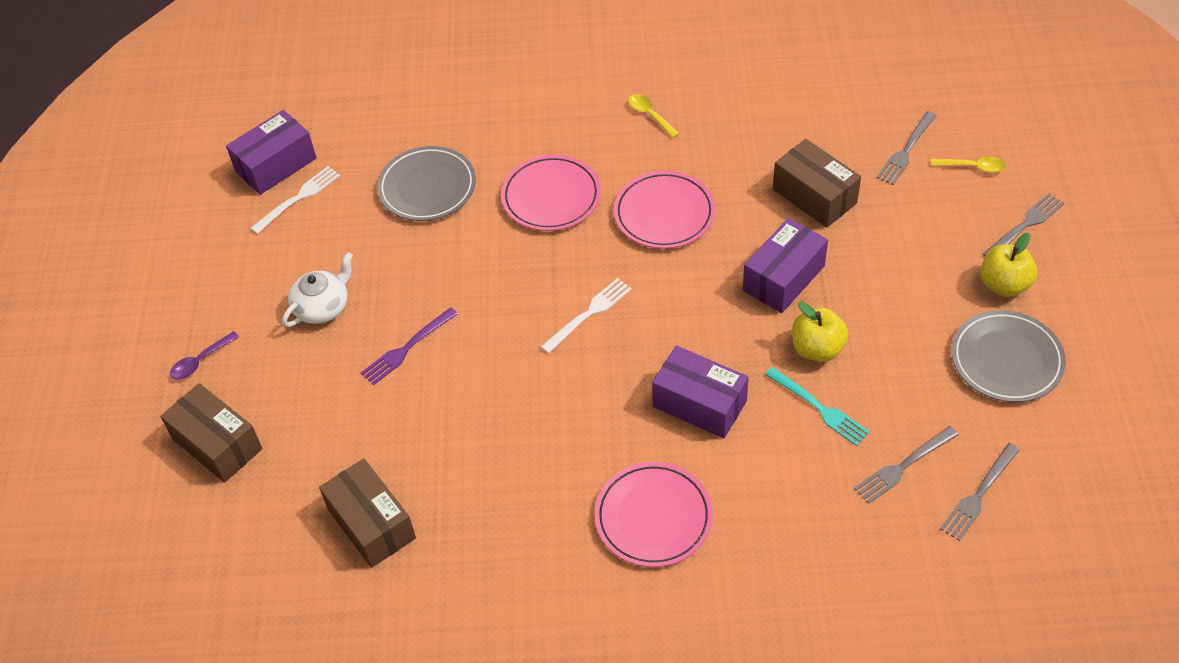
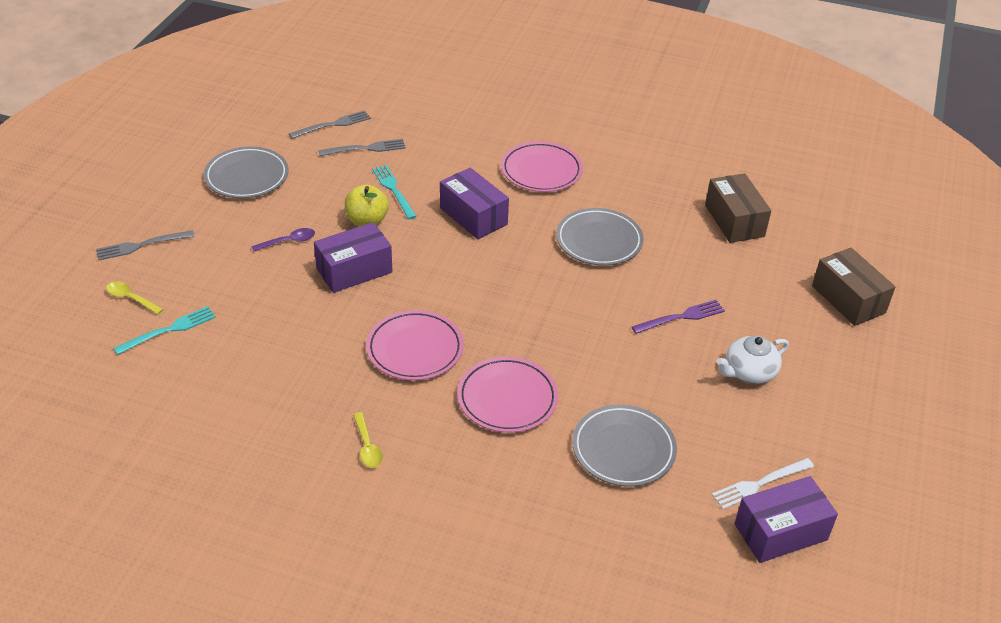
camera: 165 degrees left, 10 degrees down
purple spoon [170,331,239,380] -> purple spoon moved to [251,228,315,252]
white fork [541,278,632,354] -> none
brown box [773,139,861,228] -> none
grey fork [877,111,937,185] -> turquoise fork [113,306,216,355]
yellow apple [981,233,1038,297] -> none
none -> grey plate [556,208,644,266]

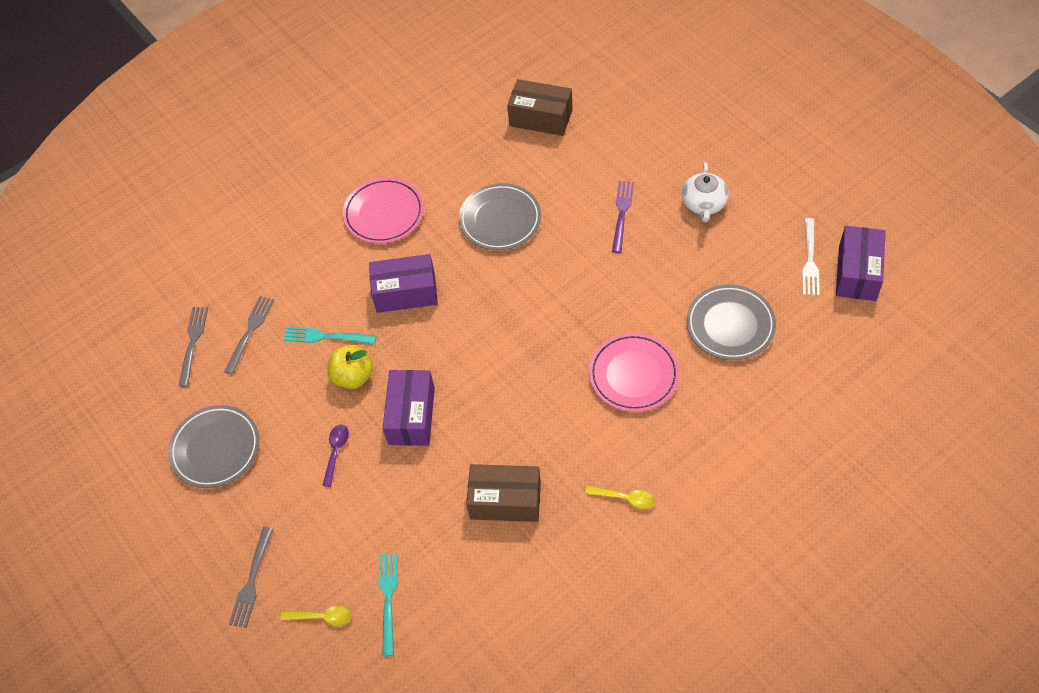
camera: 50 degrees left, 15 degrees up
yellow spoon [106,281,163,314] -> yellow spoon turned 150 degrees counterclockwise [281,606,352,626]
pink plate [366,310,463,380] -> none
brown box [812,248,896,326] -> brown box moved to [466,464,541,522]

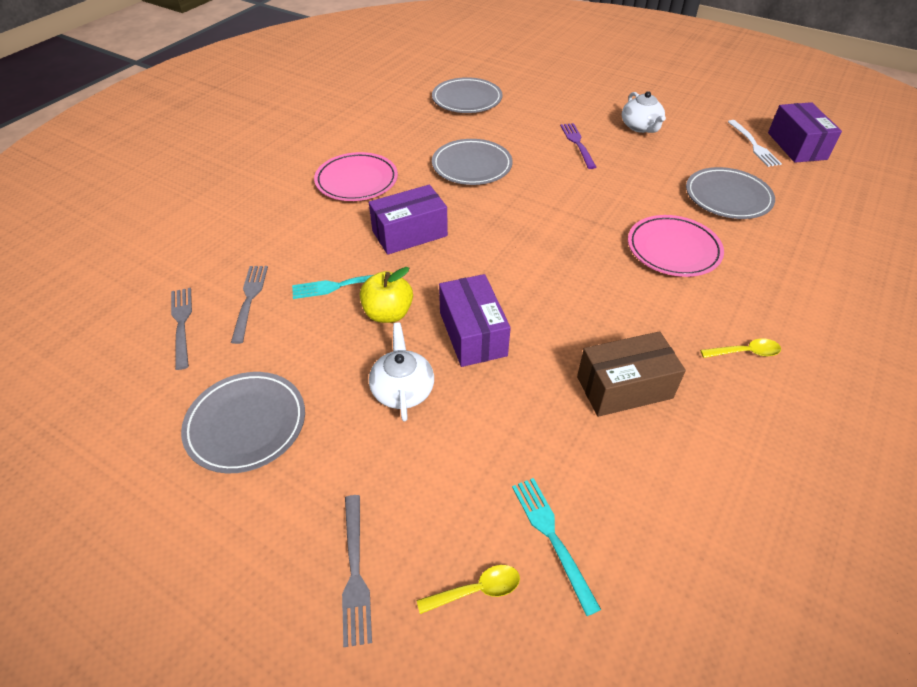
camera: 25 degrees left, 10 degrees down
purple spoon [322,424,349,487] -> white teapot [369,323,434,421]
brown box [507,79,572,136] -> grey plate [432,77,502,113]

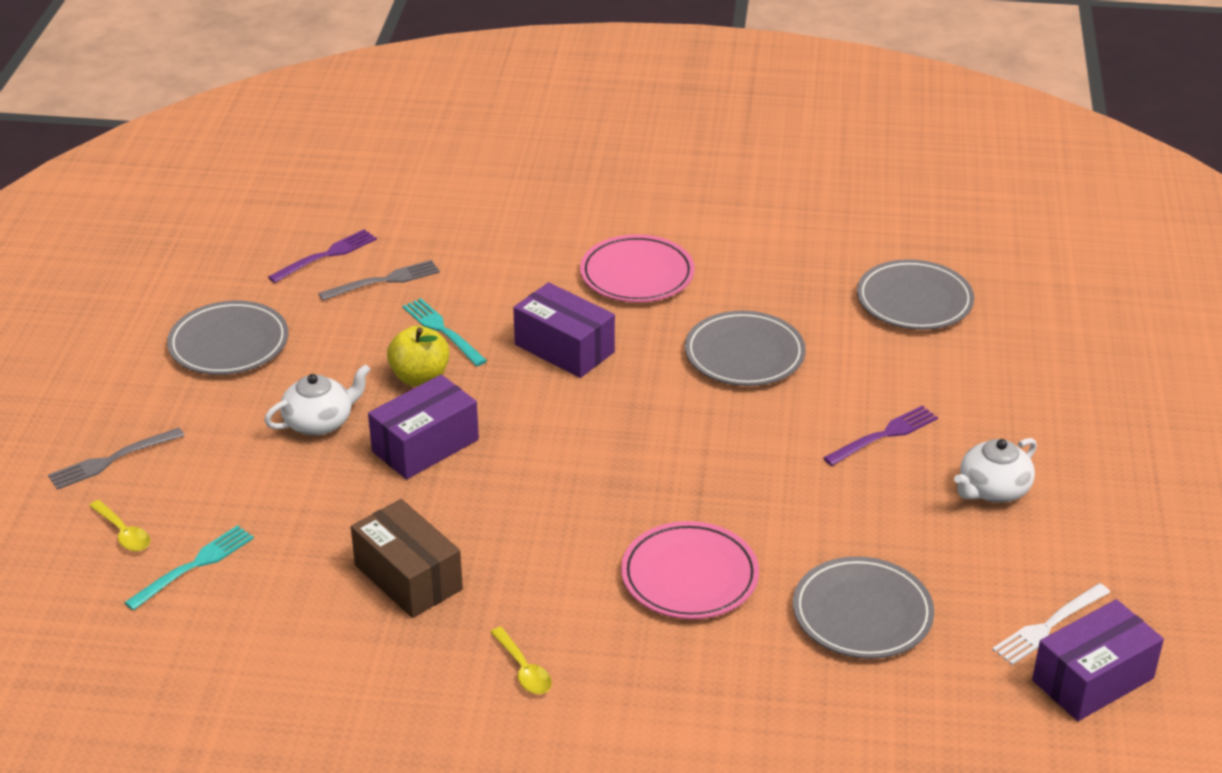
camera: 65 degrees right, 10 degrees down
grey fork [171,288,192,370] -> purple fork [268,229,377,283]

